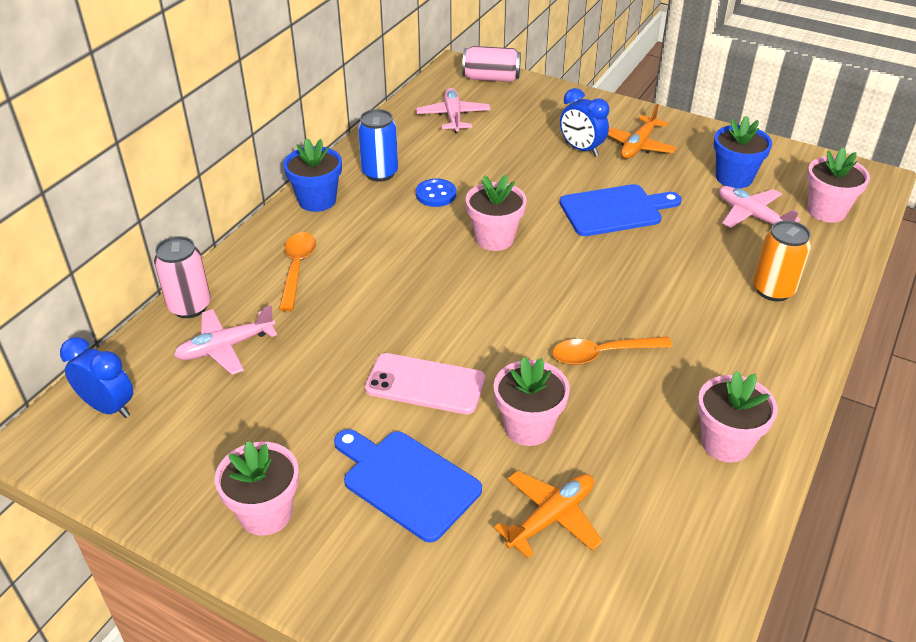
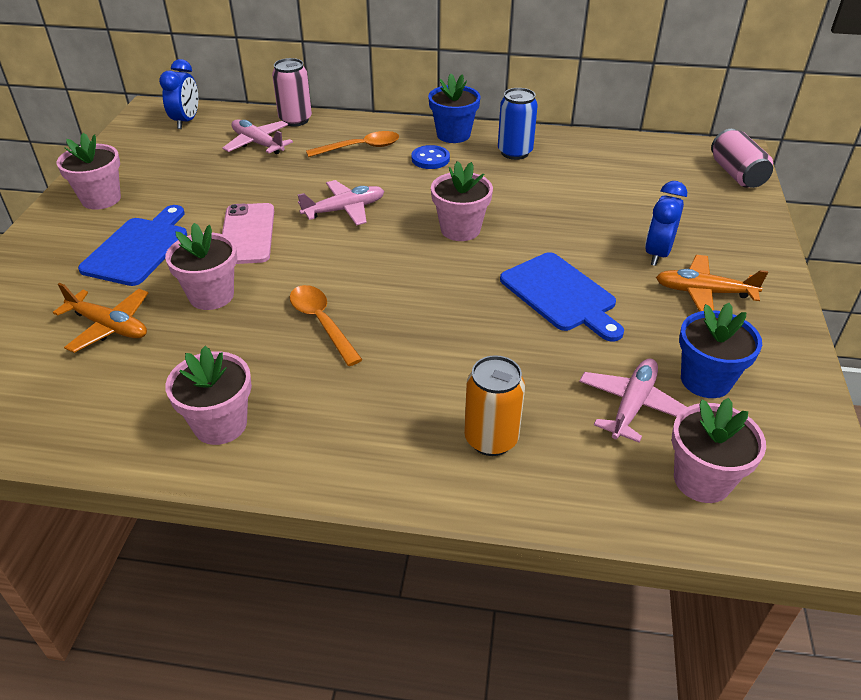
camera: 70 degrees right, 0 degrees up
pink plane [416,88,490,133] -> pink plane moved to [298,180,384,226]
blue button [416,179,456,207] -> blue button moved to [411,145,450,169]

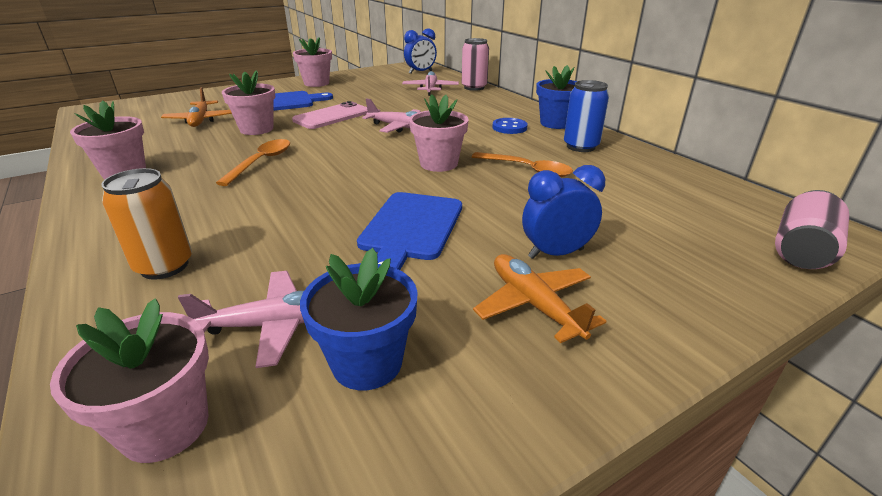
camera: 50 degrees right, 10 degrees down
orange spoon [306,131,399,157] -> orange spoon moved to [472,152,573,177]

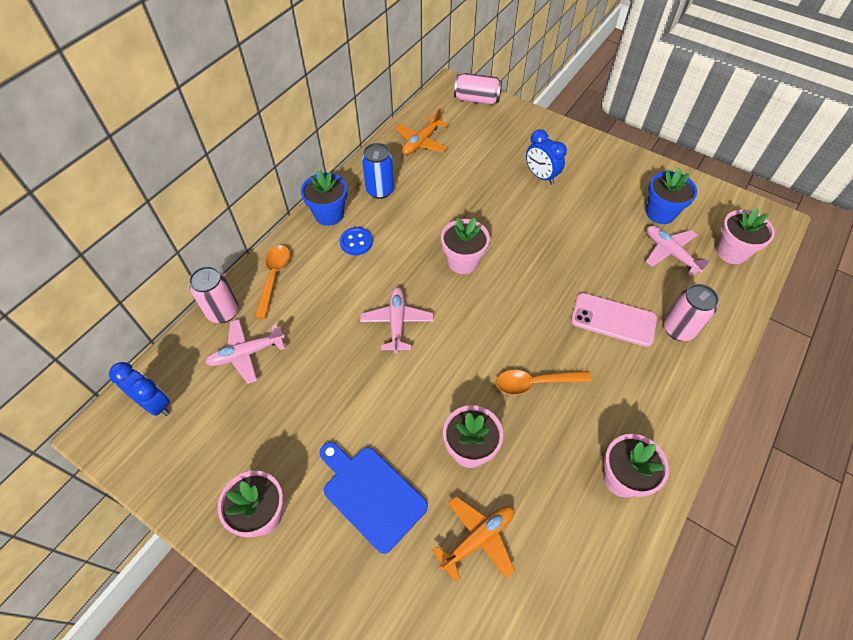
camera: 115 degrees left, 25 degrees up
orange can [101,168,192,280] -> pink can [664,284,719,341]
pink phone [292,101,368,129] -> pink phone moved to [571,293,657,347]
blue cutting board [357,192,462,270] -> none
orange spoon [472,152,573,177] -> orange spoon moved to [255,245,290,319]
orange plane [473,254,606,343] -> orange plane moved to [395,108,448,155]

